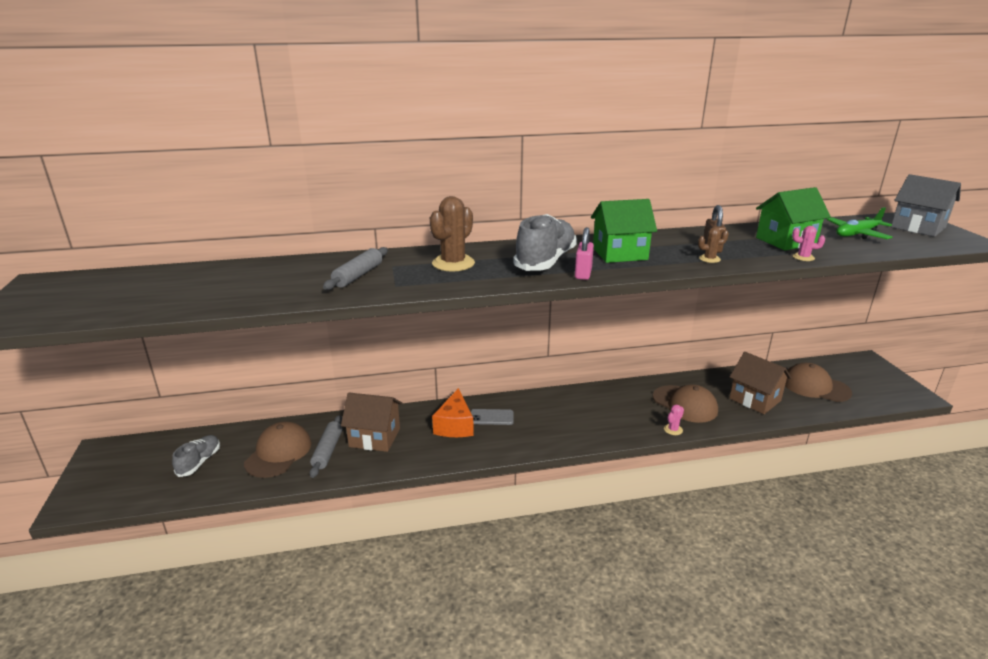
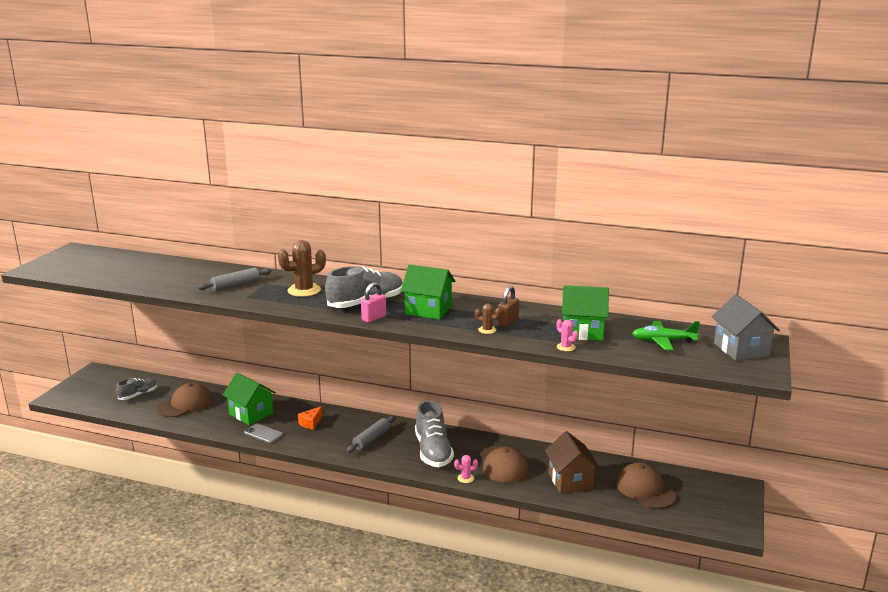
camera: 30 degrees right, 5 degrees down
grey rolling pin [310,415,343,478] -> grey rolling pin moved to [346,416,396,453]
brown house [341,393,402,452] -> green house [223,373,276,425]
orange cheese [432,388,474,437] -> orange cheese [298,406,323,430], size x0.61
grey phone [471,409,514,425] -> grey phone moved to [244,423,283,443]
none -> grey shoe [415,400,454,467]

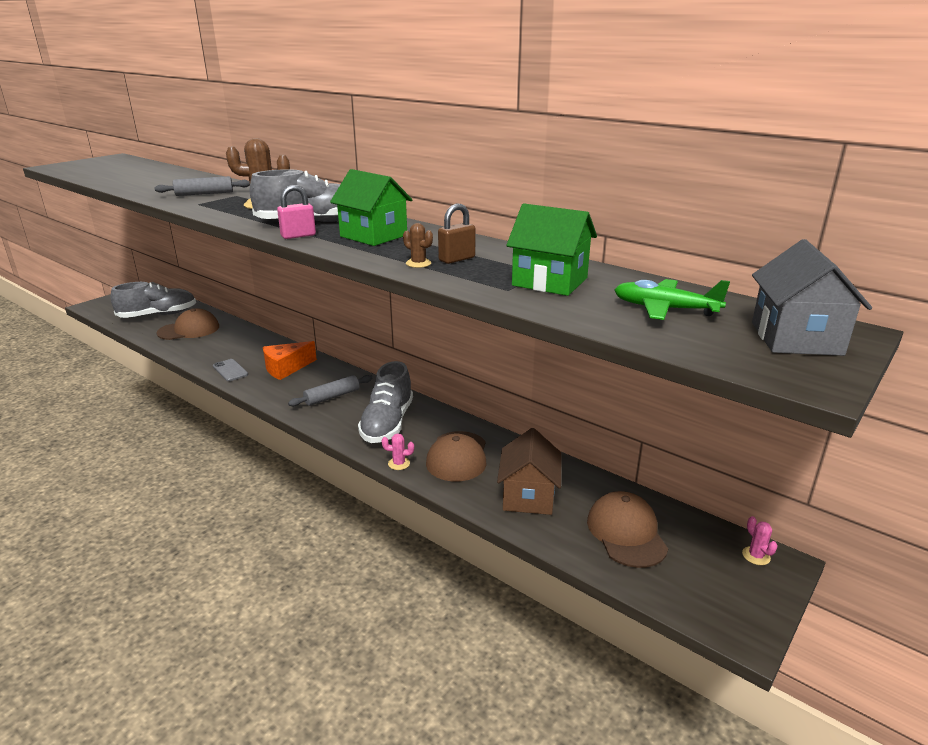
camera: 20 degrees right, 5 degrees up
grey shoe [116,378,157,400] -> grey shoe [111,282,196,318], size x1.74
green house [223,373,276,425] -> none
orange cheese [298,406,323,430] -> orange cheese [263,341,317,380], size x1.65
pink cactus [556,319,578,351] -> pink cactus moved to [742,516,777,565]

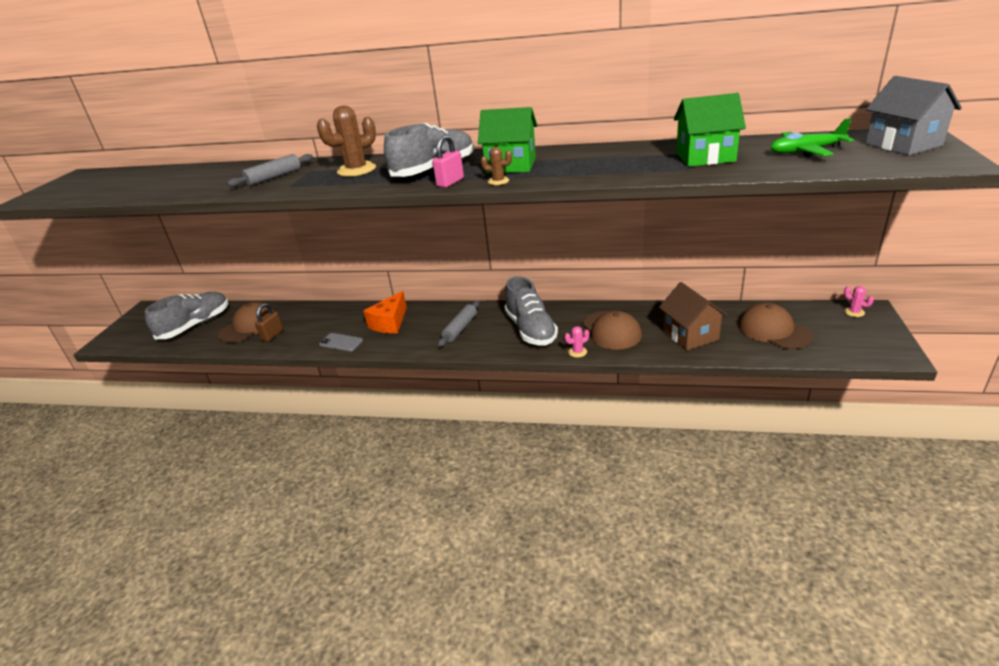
camera: 25 degrees left, 5 degrees up
brown cactus [403,223,433,268] -> brown cactus moved to [481,147,512,185]
brown padlock [438,203,476,264] -> brown padlock moved to [255,303,283,342]

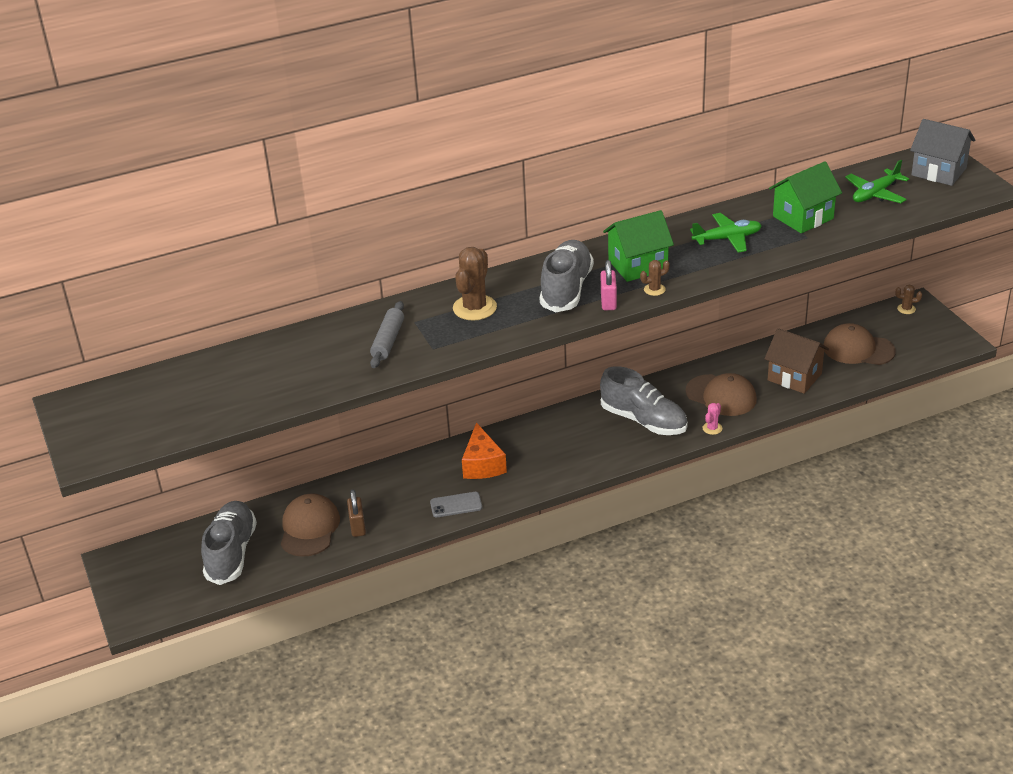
camera: 35 degrees left, 5 degrees up
grey rolling pin [438,301,480,347] -> none
pink cactus [844,286,874,317] -> brown cactus [895,285,922,314]
none -> green plane [690,213,762,252]

